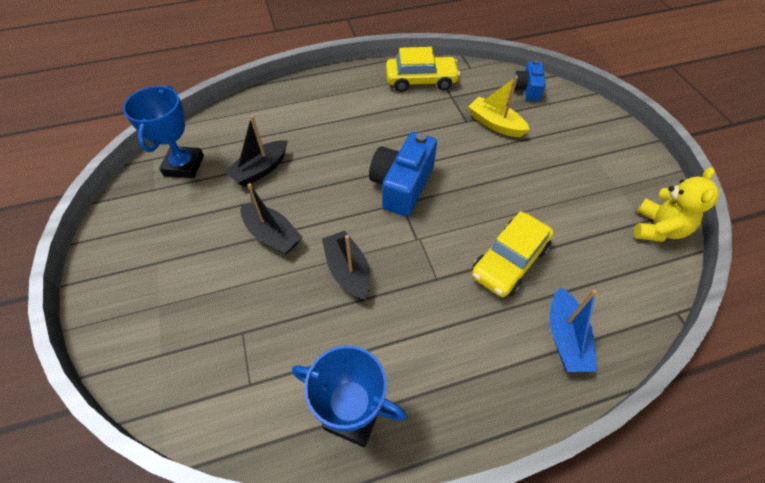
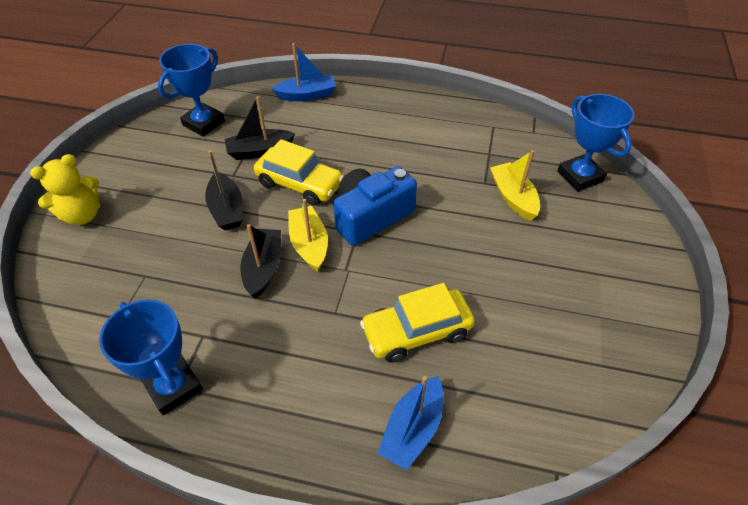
camera: 30 degrees right, 5 degrees down
yellow car [386,47,460,92] -> yellow car moved to [254,139,344,206]
blue camera [514,60,546,101] -> blue trophy [557,94,634,192]
yellow teddy bear [634,167,719,242] -> yellow teddy bear moved to [30,154,100,225]
none -> blue boat [271,43,336,101]
none -> yellow boat [288,199,328,272]

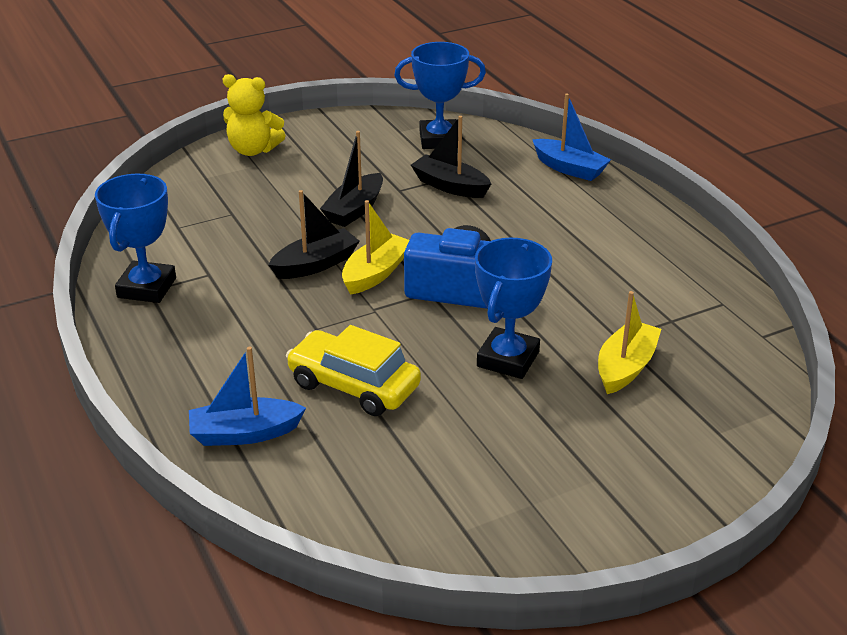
camera: 50 degrees right, 15 degrees down
yellow car [254,139,344,206] -> none
blue trophy [557,94,634,192] -> blue trophy moved to [475,238,552,379]

